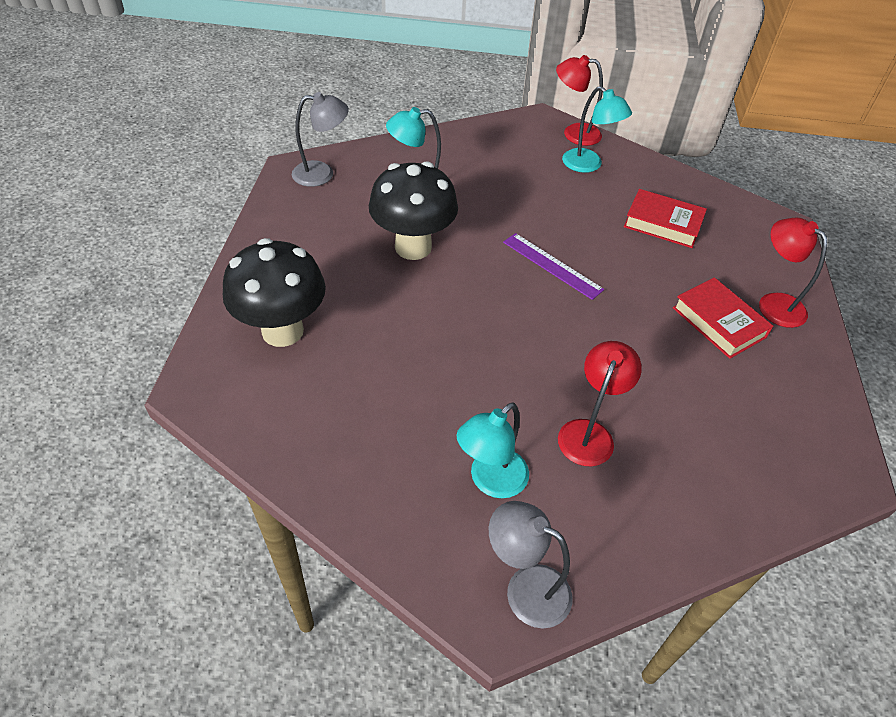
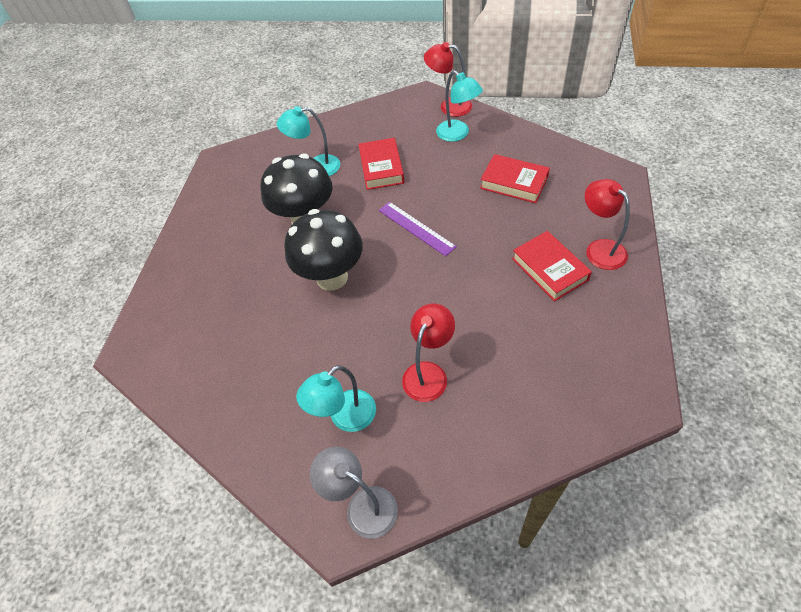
camera: 10 degrees right, 5 degrees up
black mushroom [223,238,326,347] -> black mushroom moved to [284,209,363,291]
grey lamp [292,92,349,187] -> none
none -> red book [358,138,404,190]

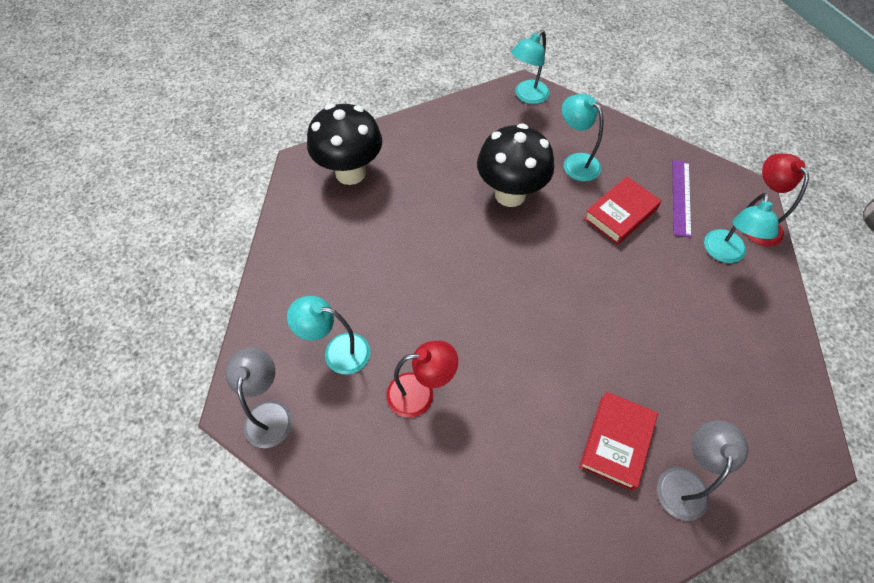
camera: 50 degrees right, 5 degrees up
black mushroom [284,209,363,291] -> black mushroom moved to [307,104,382,185]
purple ruler [379,202,457,256] -> purple ruler moved to [672,160,691,238]
red book [480,154,550,203] -> none
red lamp [585,179,630,270] -> grey lamp [657,420,748,521]
none -> turquoise lamp [511,30,550,104]

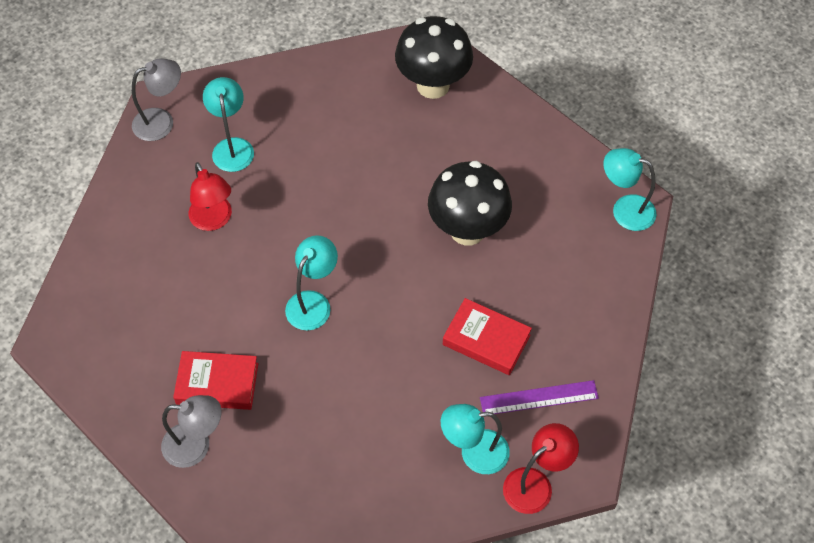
camera: 70 degrees right, 0 degrees up
turquoise lamp [562,94,603,181] -> turquoise lamp moved to [285,235,338,331]

